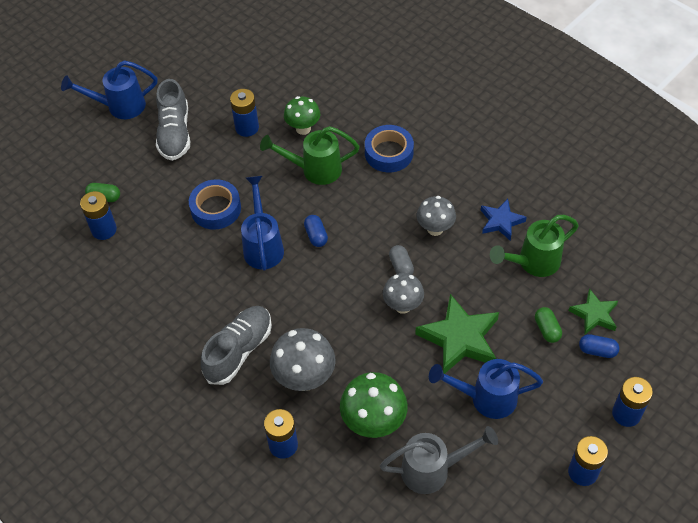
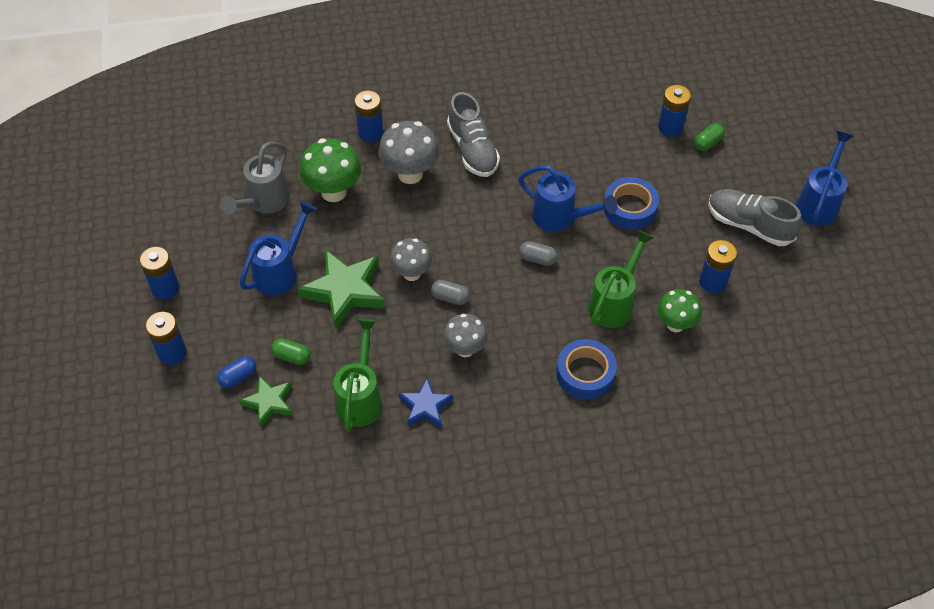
camera: 125 degrees right, 0 degrees up
blue capsule [304,215,328,247] -> grey capsule [519,241,558,266]

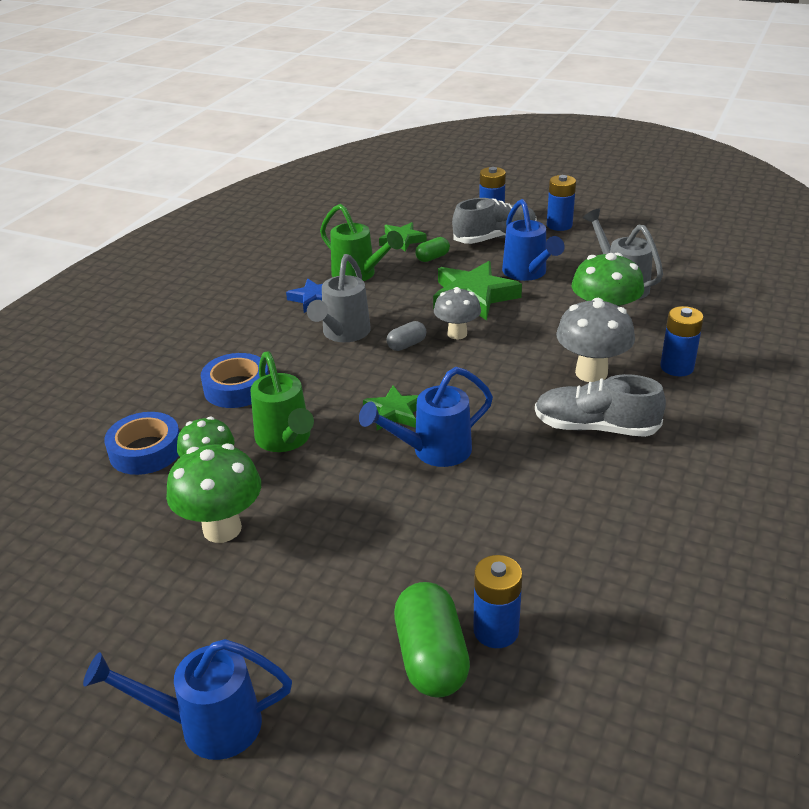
camera: 125 degrees right, 20 degrees down
blue capsule [217,356,256,388] -> none
grey mushroom [443,314,488,357] -> grey watering can [307,254,371,342]
grey capsule [519,241,558,266] -> green star [363,385,419,430]
blue tape [604,177,659,230] -> blue tape moved to [104,412,180,475]
green capsule [694,123,725,151] -> green capsule [394,582,470,698], size x1.90
blue battery [699,240,737,293] -> green mushroom [166,443,261,543]
grey shoe [708,189,802,246] -> grey shoe moved to [452,198,537,244]
blue watering can [796,131,854,226] -> blue watering can turned 120 degrees clockwise [83,639,292,760]

